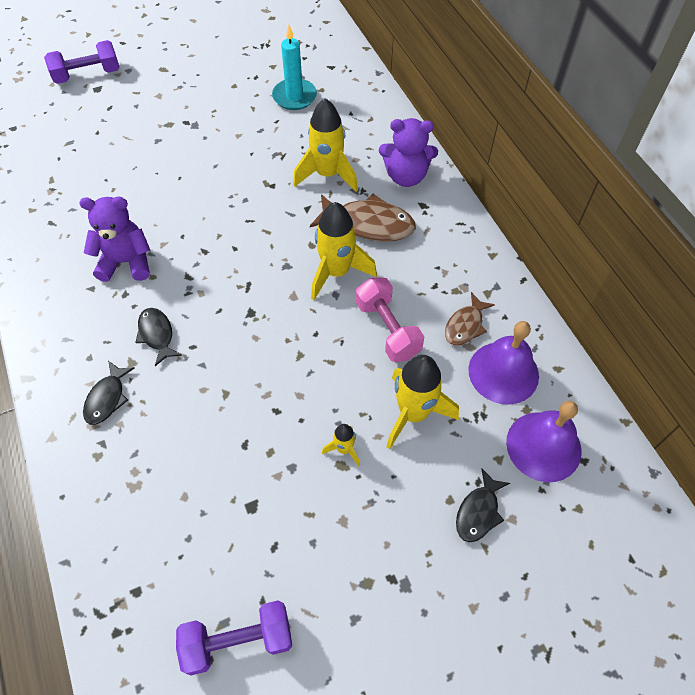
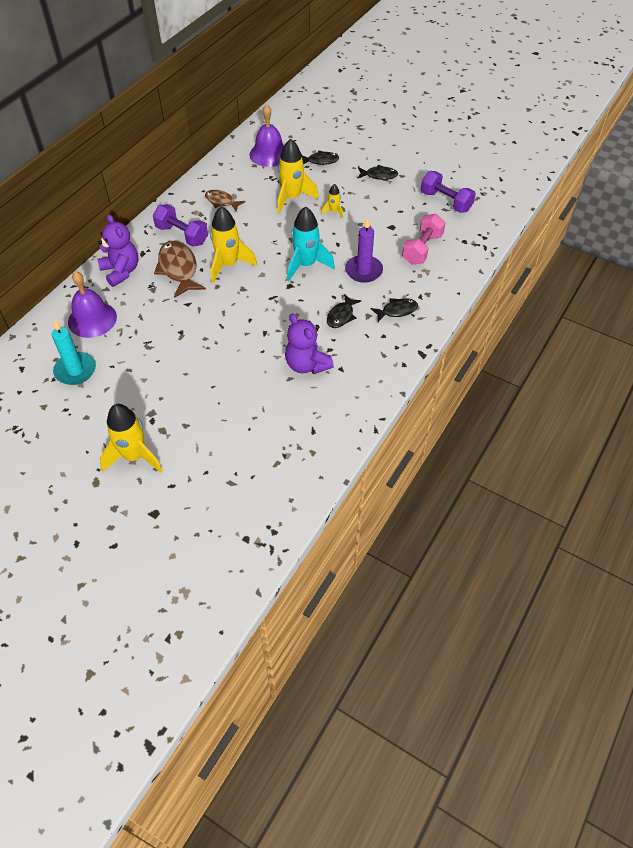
camera: 125 degrees left, 5 degrees down
purple dumbbell [44,40,119,84] -> purple dumbbell moved to [153,204,208,246]
yellow rocket [293,98,358,192] -> yellow rocket moved to [99,404,163,473]
pink dumbbell [356,277,424,362] -> pink dumbbell moved to [402,214,446,264]
brown fish [445,292,495,346] -> brown fish turned 150 degrees counterclockwise [205,190,246,211]
purple bell [468,321,539,405] -> purple bell moved to [68,271,117,338]
none -> turquoise rocket [287,206,335,281]
none -> purple candle [345,217,383,283]
none -> black fish [357,165,398,180]

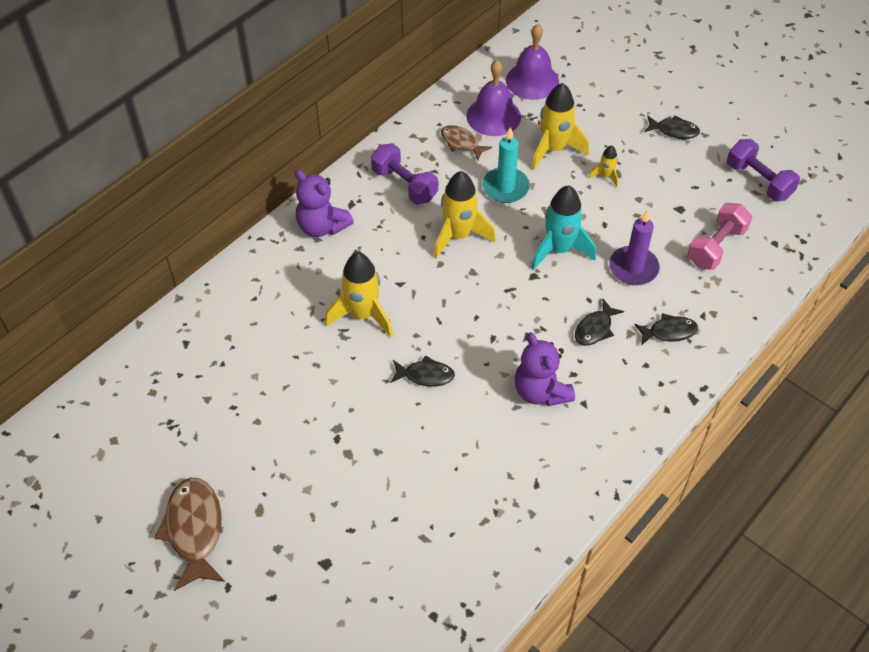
camera: 10 degrees right, 0 degrees up
turquoise candle [52,319,96,385] -> turquoise candle moved to [482,127,530,203]
purple bell [68,271,117,338] -> purple bell moved to [466,60,521,136]
purple teddy bear [97,214,138,287] -> purple teddy bear turned 150 degrees clockwise [295,170,354,237]
yellow rocket [99,404,163,473] -> yellow rocket moved to [325,252,393,337]
brown fish [154,241,206,298] -> brown fish moved to [154,478,225,591]
black fish [302,150,339,165] -> black fish moved to [390,355,455,387]

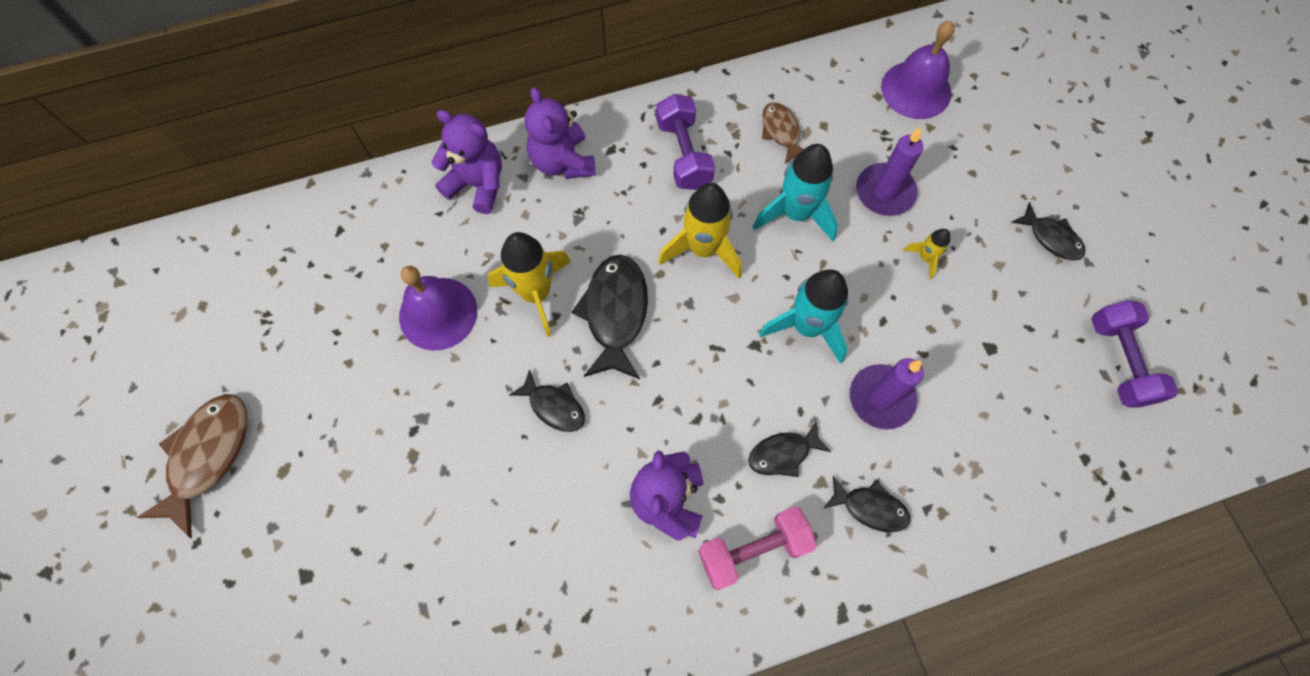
camera: 30 degrees right, 15 degrees up
purple bell [466,60,521,136] -> purple bell moved to [399,266,477,351]
turquoise candle [482,127,530,203] -> turquoise rocket [753,144,838,241]
yellow rocket [531,83,589,170] -> purple candle [856,127,923,216]
pink dumbbell [687,203,752,270] -> pink dumbbell moved to [698,506,817,590]
none -> purple teddy bear [431,110,502,214]
none -> black fish [571,254,648,379]

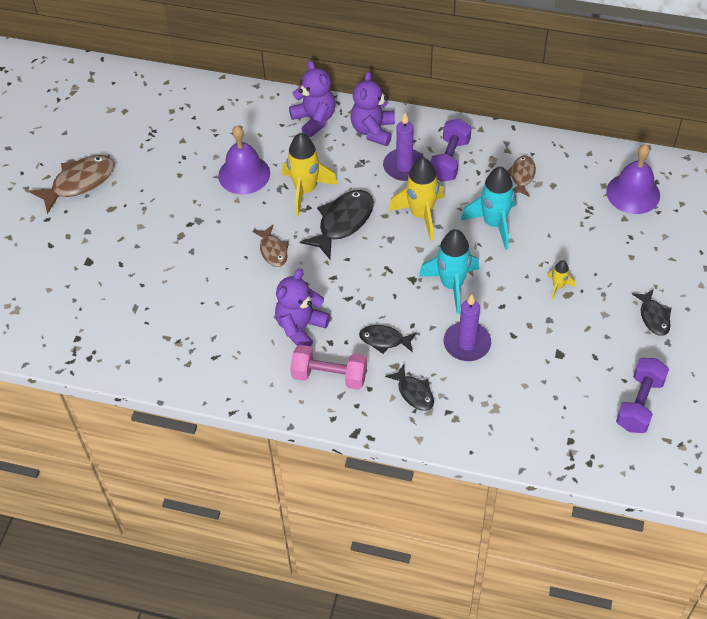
camera: 35 degrees right, 15 degrees down
black fish [509,369,585,432] -> brown fish [253,225,289,267]
purple candle [856,127,923,216] -> purple candle moved to [383,113,423,181]

